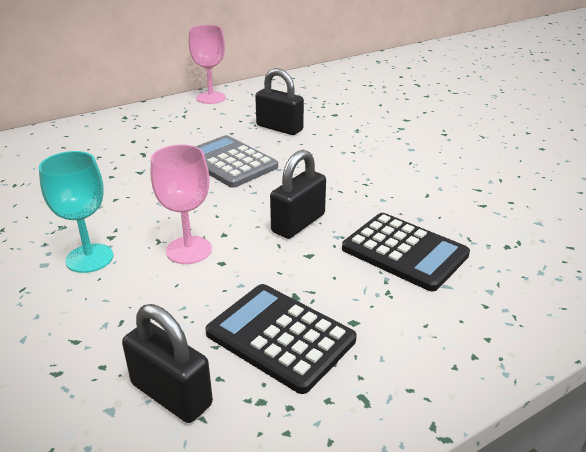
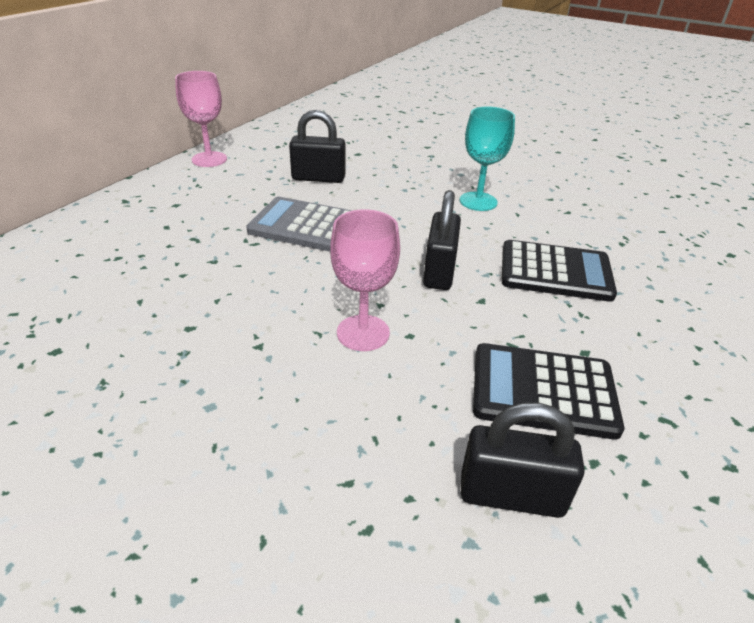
camera: 30 degrees left, 5 degrees up
turquoise goblet [39,151,113,273] -> turquoise goblet moved to [460,106,515,211]

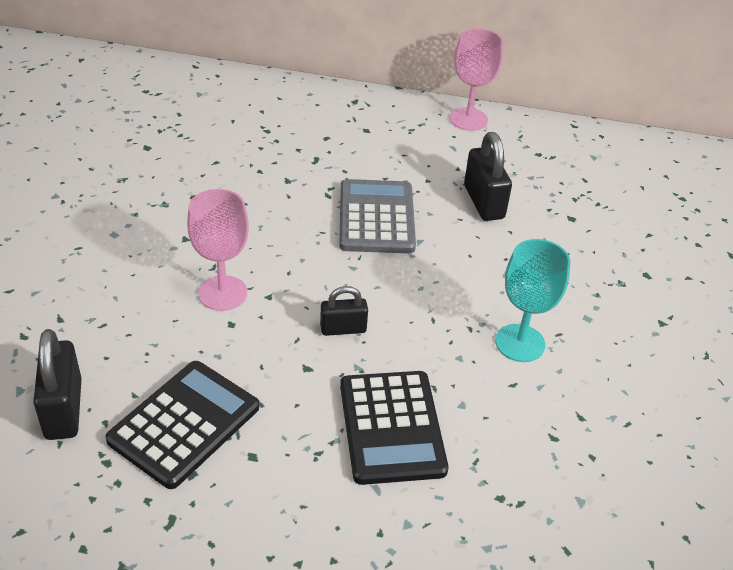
camera: 70 degrees right, 5 degrees up
black padlock [423,190,461,290] -> black padlock [320,286,368,336], size x0.62
black calculator [473,343,624,440] -> black calculator turned 45 degrees clockwise [105,361,259,489]

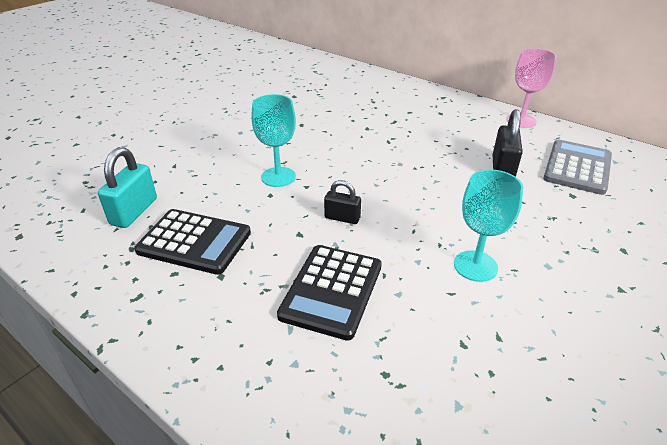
camera: 30 degrees right, 5 degrees down
black padlock [33,329,82,440] -> turquoise padlock [98,147,157,228]
black calculator [105,361,259,489] -> black calculator turned 45 degrees clockwise [134,209,251,275]
pink goblet [187,189,249,311] -> turquoise goblet [252,94,296,187]
grey calculator [339,179,416,253] -> grey calculator moved to [543,140,612,195]

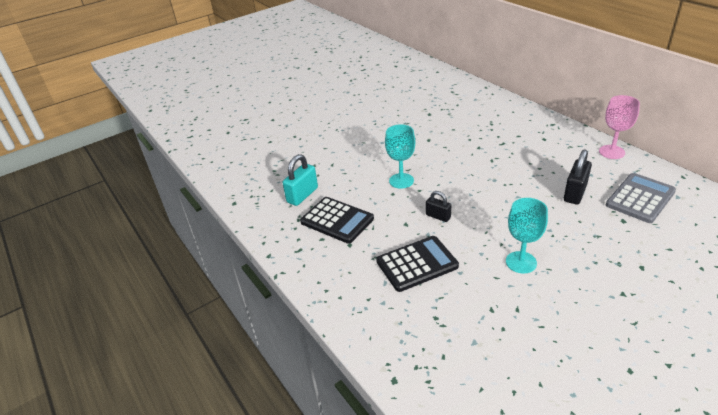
camera: 20 degrees right, 0 degrees up
black calculator [277,245,382,341] -> black calculator turned 150 degrees counterclockwise [376,236,459,292]

